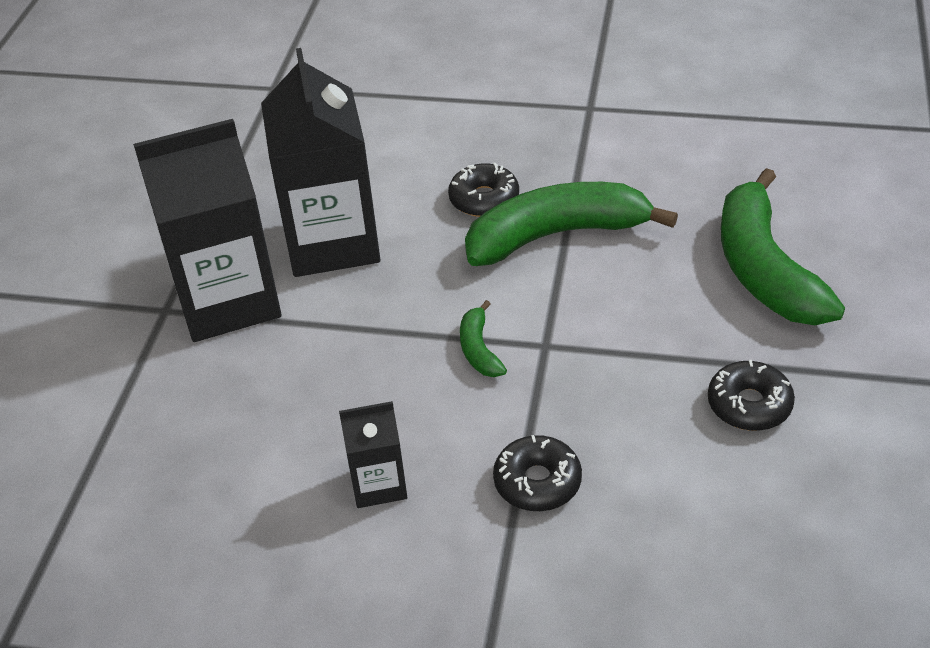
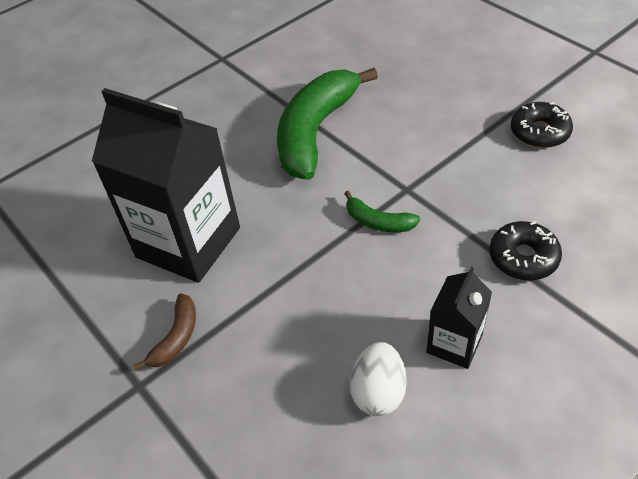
camera: 50 degrees left, 5 degrees up
black carton [133,119,282,342] -> brown banana [133,294,196,371]
black donut [448,162,519,217] -> none
green banana [721,168,845,325] -> none
none -> white egg [350,342,407,416]

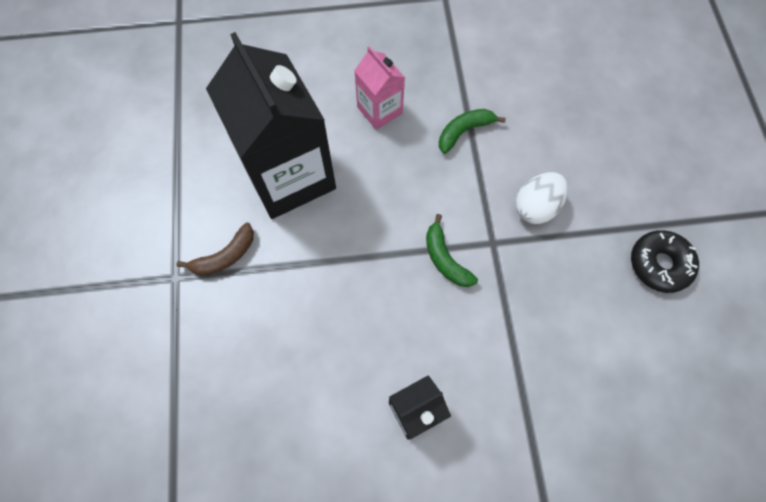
camera: 30 degrees right, 20 degrees up
green banana [277,68,378,180] -> green banana [439,109,506,154], size x0.44
white egg [350,342,407,416] -> white egg moved to [515,172,568,224]
black donut [489,221,562,280] -> none
none -> pink carton [354,46,405,130]

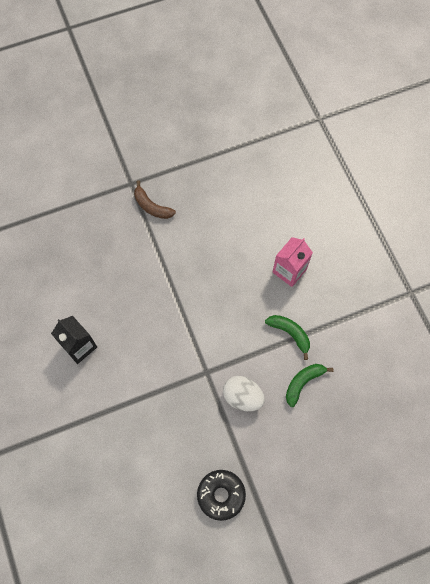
camera: 75 degrees right, 0 degrees up
black carton [206,32,336,219] -> none
green banana [426,214,478,287] -> green banana moved to [286,364,334,407]

